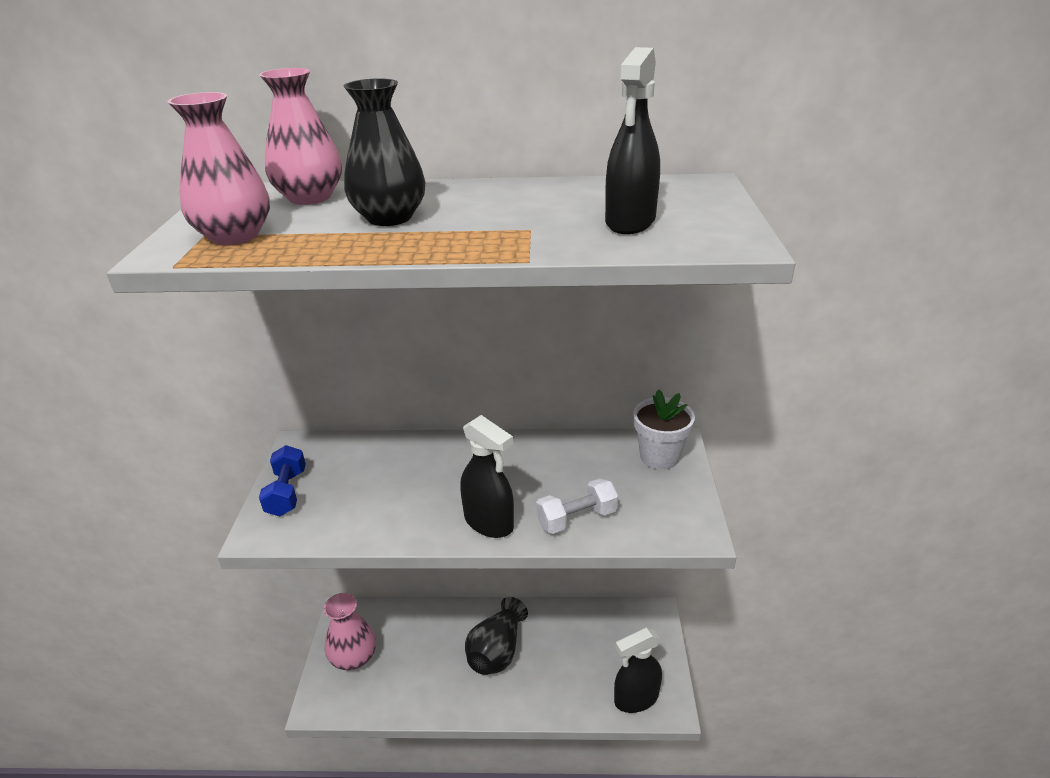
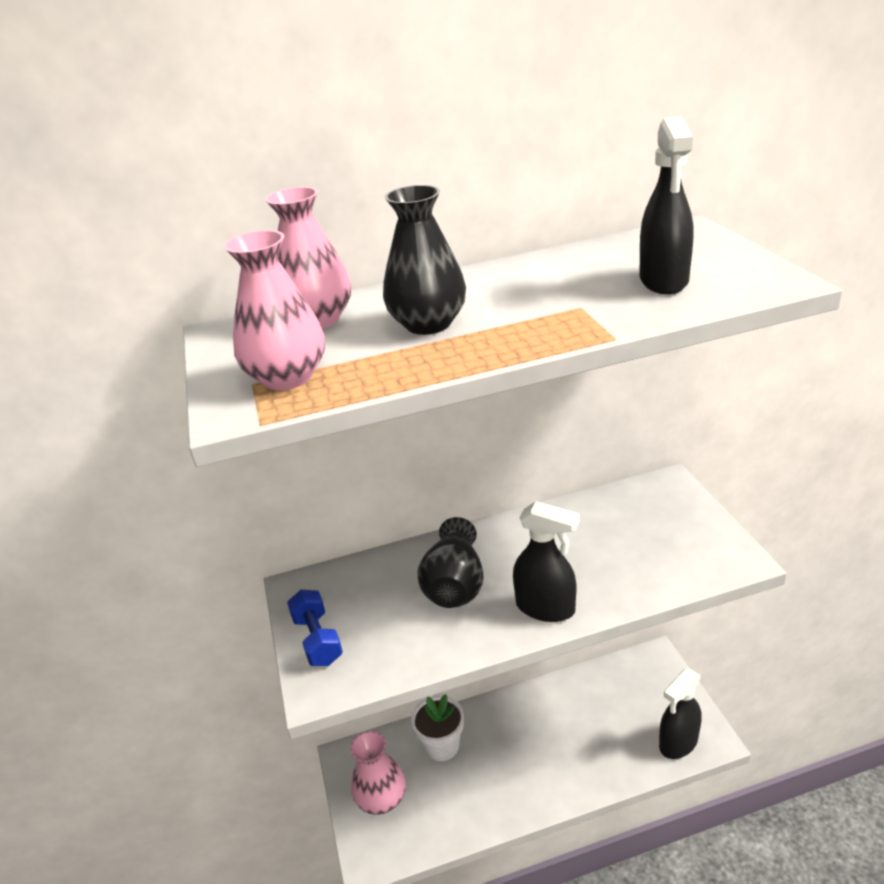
camera: 15 degrees left, 0 degrees up
black vase [465,597,528,675] -> black vase moved to [418,517,484,608]
white dumbbell [536,478,618,534] -> none
white flower pot [633,389,695,470] -> white flower pot moved to [411,694,464,761]

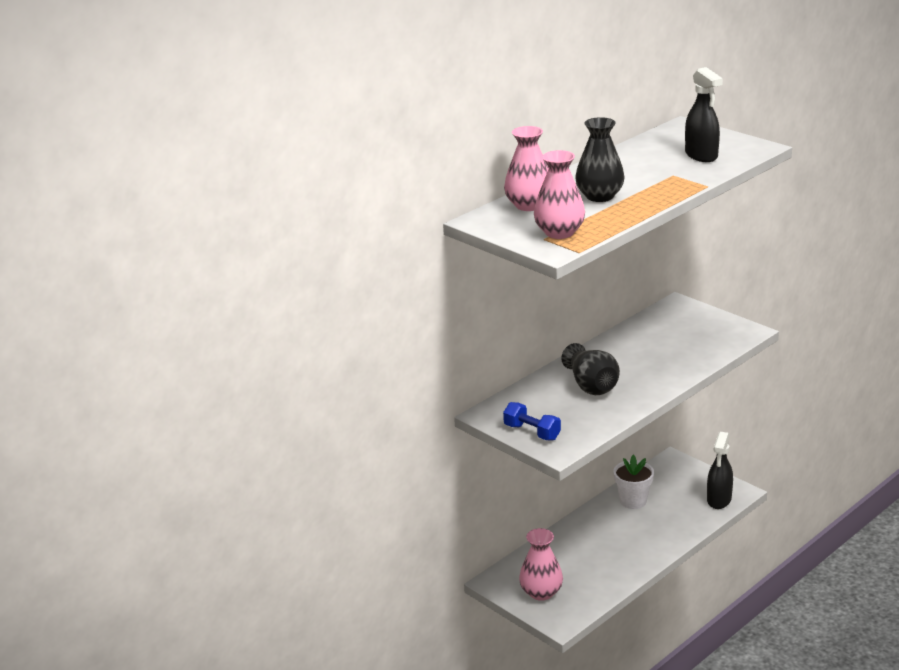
camera: 30 degrees left, 5 degrees down
white flower pot [411,694,464,761] -> white flower pot moved to [614,455,654,509]
black spray bottle [513,501,579,622] -> none

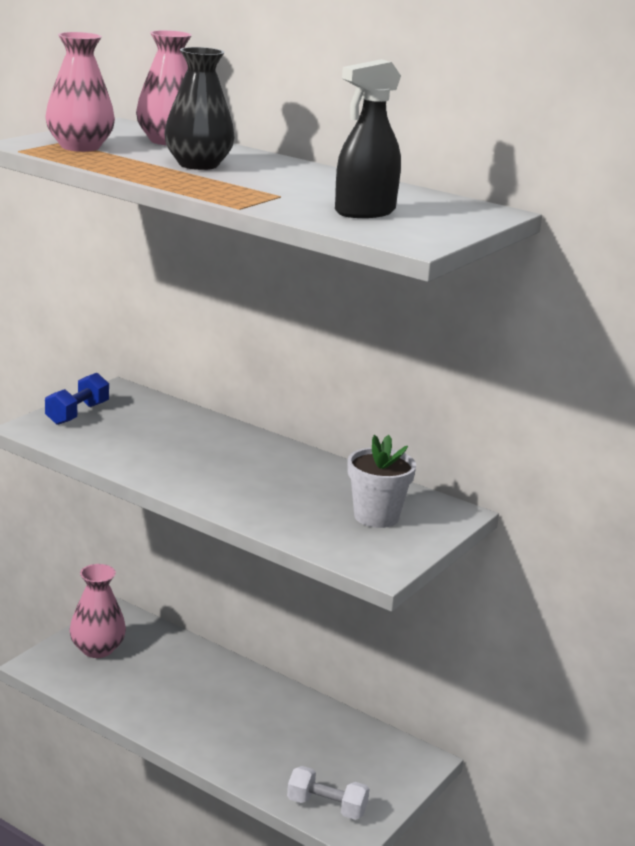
camera: 75 degrees right, 5 degrees down
black vase [561,343,620,395] -> none
white flower pot [614,455,654,509] -> white flower pot moved to [348,435,416,528]
black spray bottle [707,432,733,509] -> white dumbbell [287,766,369,820]

